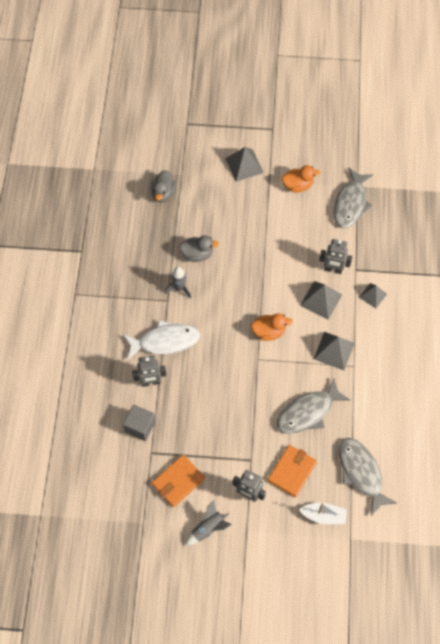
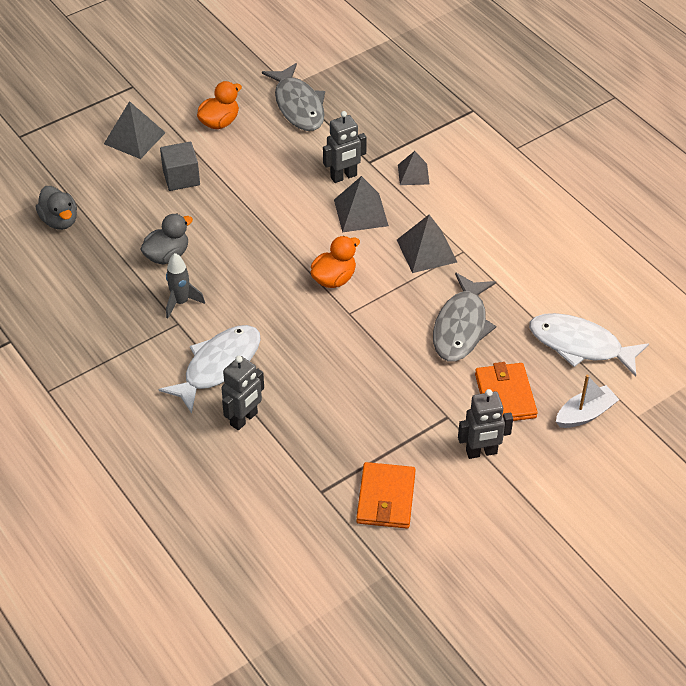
camera: 40 degrees left, 15 degrees down
grey cube [123,405,156,441] -> grey cube moved to [160,142,200,191]
grey rocket [185,500,232,545] -> none
grey fish [339,438,397,516] -> white fish [529,313,649,376]

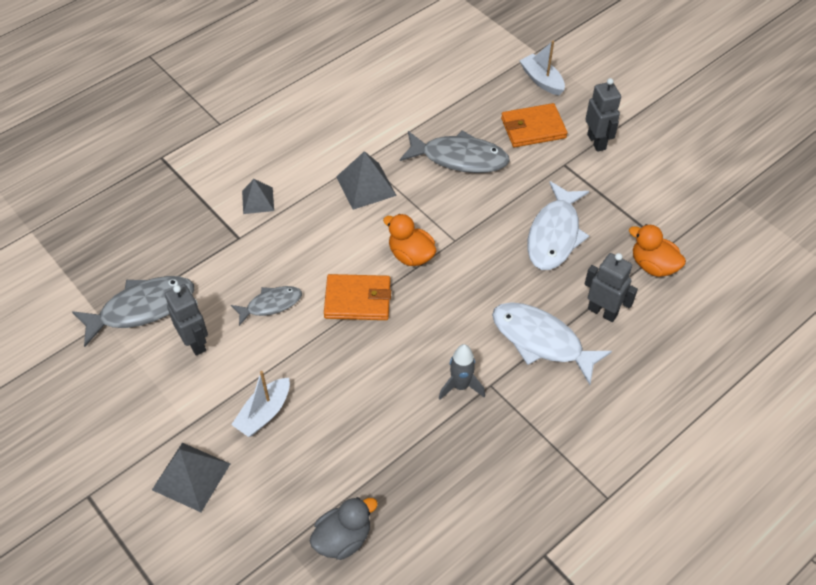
camera: 95 degrees left, 5 degrees up
grey duck [140,213,193,264] -> none
grey cube [160,142,200,191] -> white boat [231,371,290,437]
orange duck [197,81,242,129] -> orange duck moved to [629,224,686,277]
grey robot [323,111,367,183] -> grey robot moved to [165,284,208,356]
grey pyramid [334,176,389,232] -> none
orange wallet [356,462,416,529] -> orange wallet moved to [324,274,391,320]
white fish [529,313,649,376] -> white fish moved to [527,181,589,270]
none -> grey fish [231,286,302,326]

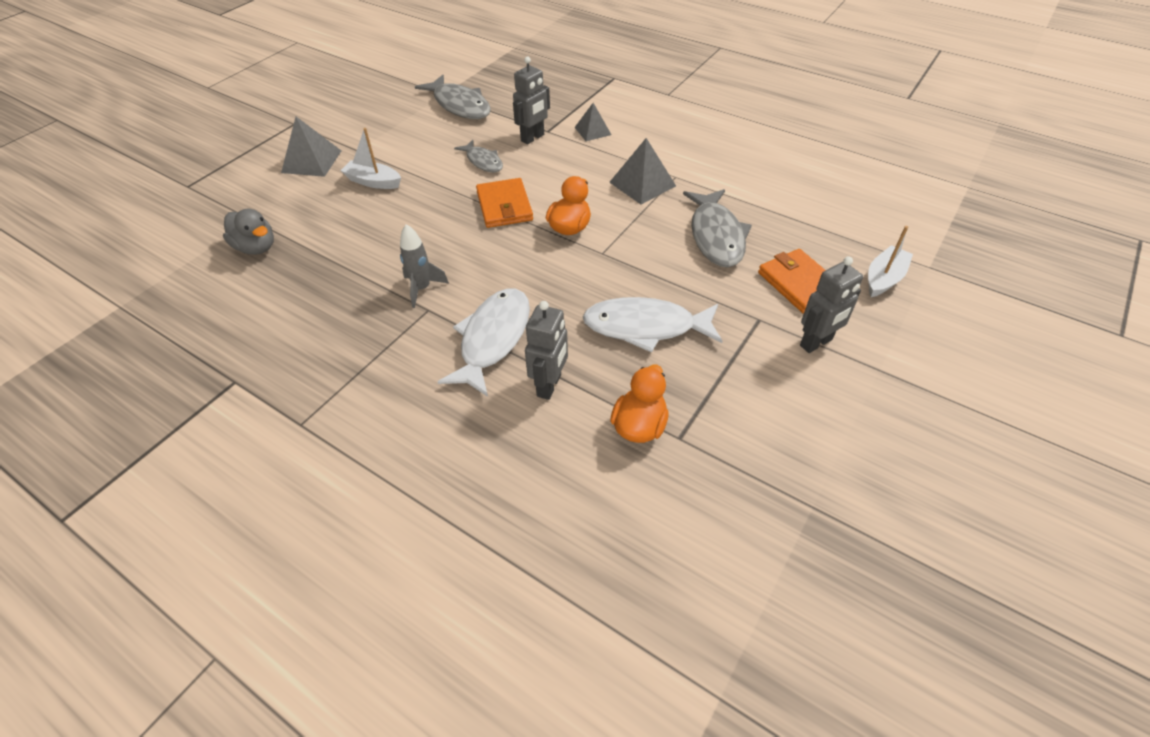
camera: 75 degrees right, 5 degrees down
grey robot [165,284,208,356] -> grey robot moved to [513,57,550,144]

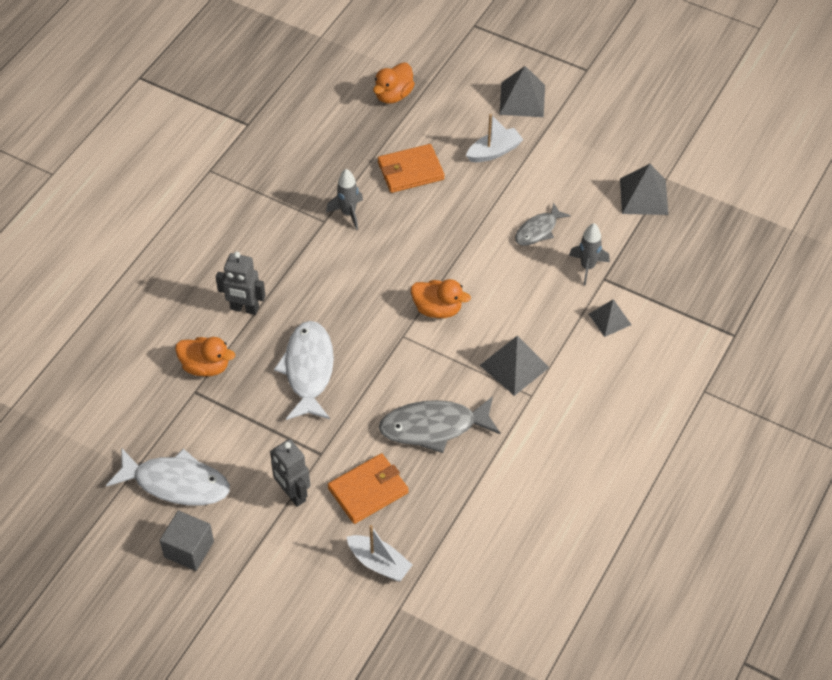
camera: 85 degrees right, 5 degrees up
grey duck [223,209,274,255] -> orange duck [373,62,415,104]
white boat [340,128,401,189] -> white boat turned 45 degrees clockwise [466,114,523,162]
grey fish [415,75,491,119] -> grey pyramid [620,164,669,215]
white fish [438,288,530,397] -> white fish moved to [106,447,230,506]
orange wallet [476,178,533,228] -> orange wallet moved to [378,144,445,193]
grey robot [513,57,550,144] -> grey rocket [569,223,610,286]
none -> grey cube [160,511,214,571]

